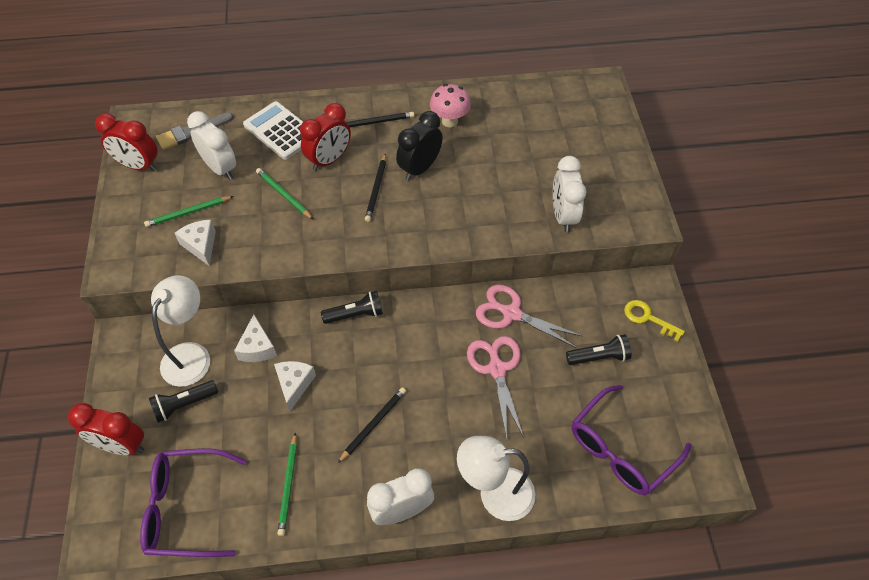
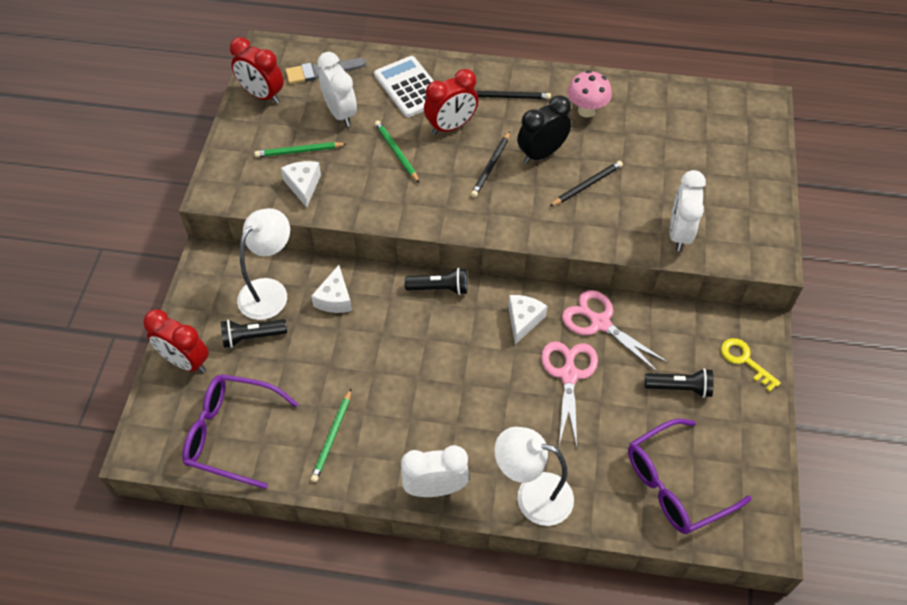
camera: 15 degrees right, 0 degrees up
white cheese [274,361,316,411] -> white cheese moved to [508,295,547,344]
black pencil [338,387,406,463] -> black pencil moved to [550,161,623,206]

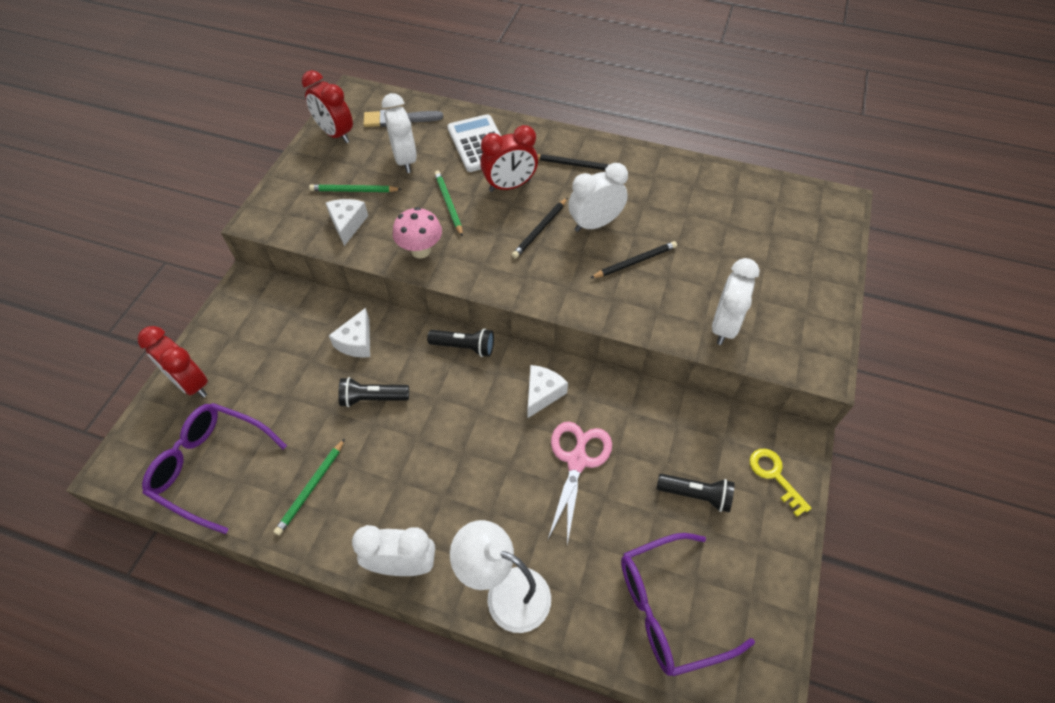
camera: 10 degrees right, 0 degrees up
black flashlight [221,319,287,348] -> black flashlight moved to [338,377,409,407]
white lamp [237,208,290,320] -> none
black clock [517,96,571,163] -> white clock [568,163,628,232]
pink scissors [562,290,669,373] -> none
pink mushroom [567,70,612,117] -> pink mushroom moved to [393,207,442,258]

